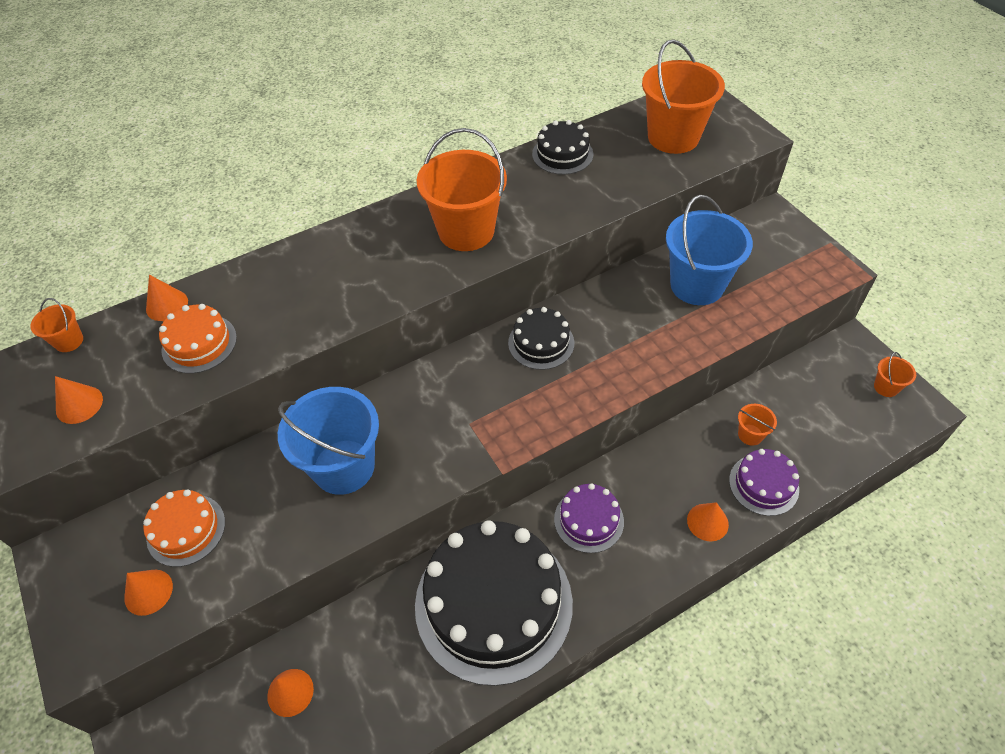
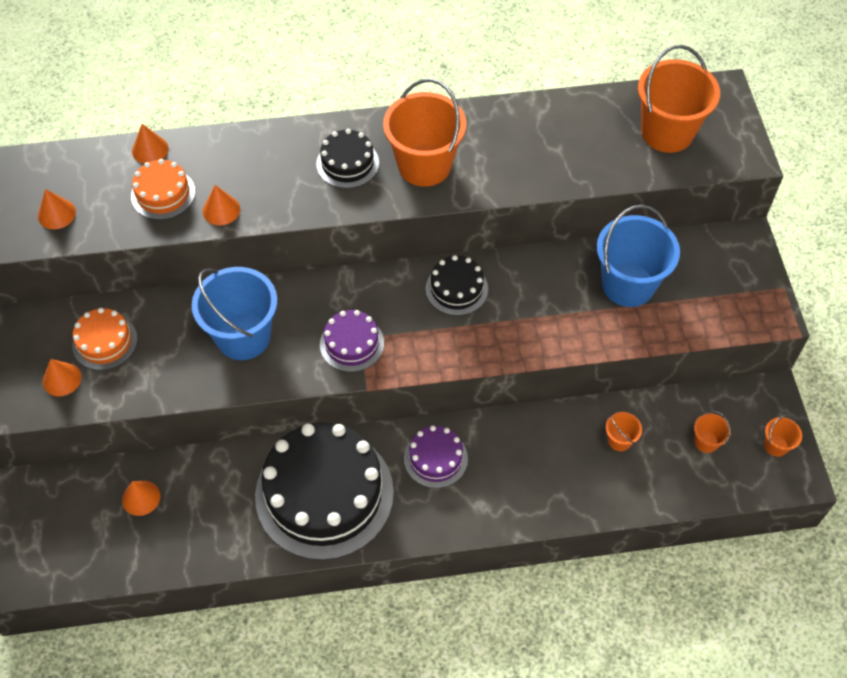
camera: 20 degrees right, 5 degrees up
orange bucket [30,298,83,352] -> orange bucket moved to [694,411,731,453]
black cake [532,120,593,175] -> black cake moved to [316,129,379,188]
orange cone [687,502,729,541] -> orange cone moved to [202,185,240,225]
purple cake [729,449,799,516] -> purple cake moved to [320,310,384,372]

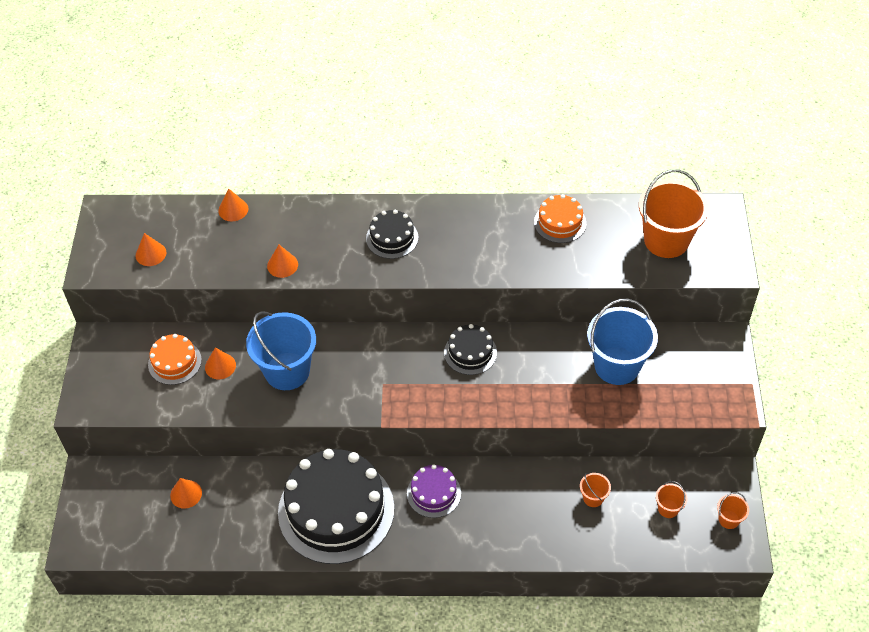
camera: 10 degrees right, 5 degrees down
orange cone [43,359,81,396] -> orange cone moved to [205,348,236,379]
orange cake [131,159,195,220] -> orange cake moved to [534,194,586,243]
purple cake [320,310,384,372] -> none
orange bucket [383,79,466,187] -> none

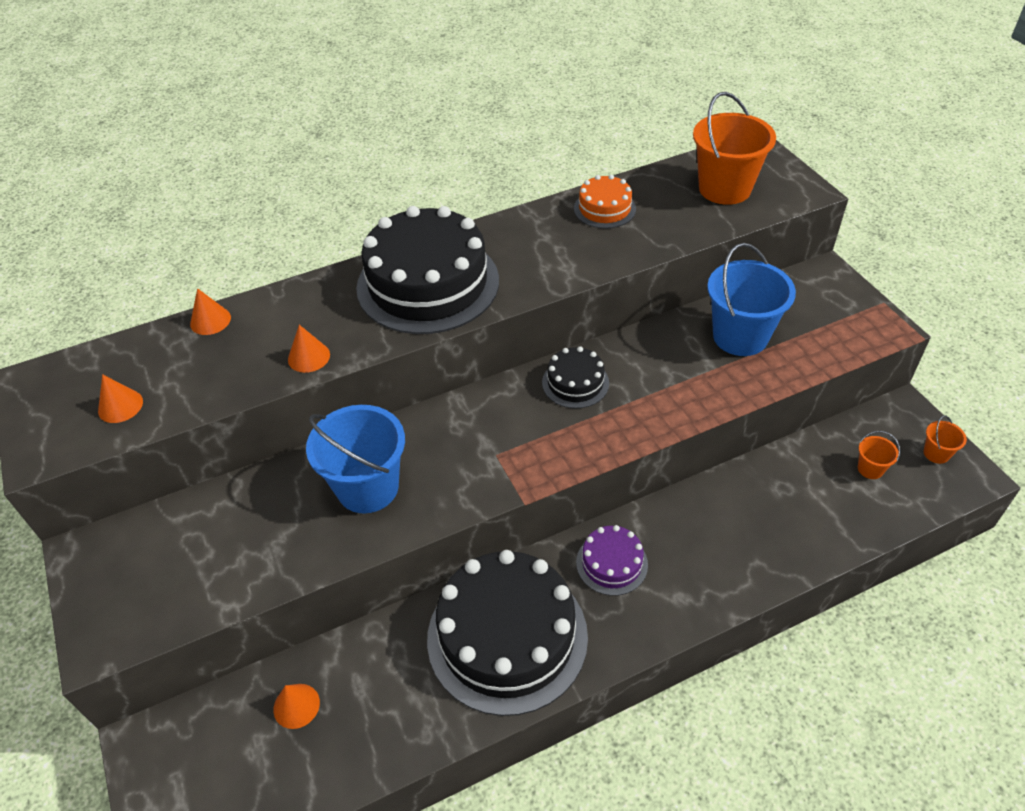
camera: 25 degrees left, 5 degrees down
orange cake [148,334,202,385] -> none
orange cone [205,348,236,379] -> none
black cake [366,210,418,259] -> black cake [356,206,499,334], size x2.12
orange bucket [580,473,611,507] -> none

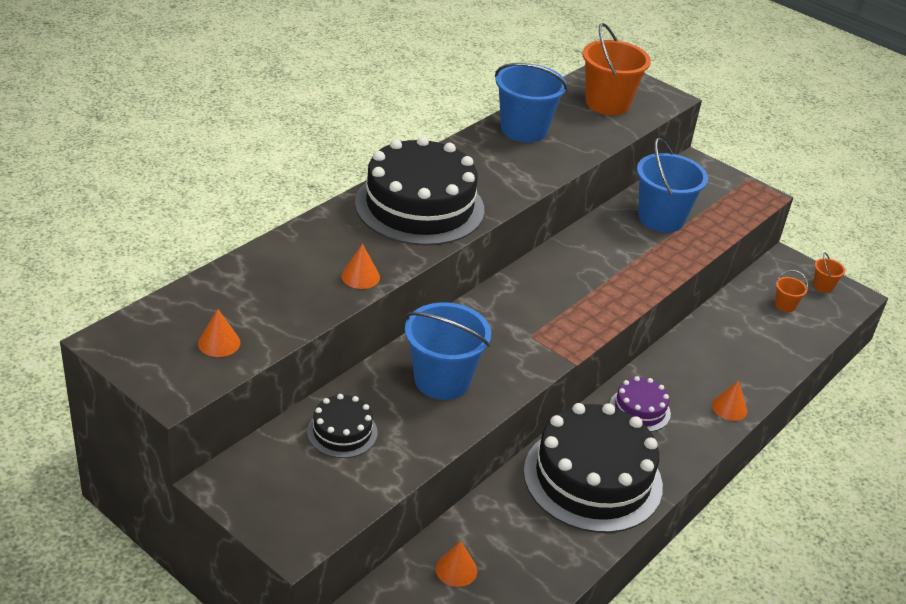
camera: 30 degrees left, 10 degrees down
orange cone [190,288,231,335] -> orange cone moved to [712,380,747,421]
black cake [542,346,609,408] -> black cake moved to [307,394,378,458]
orange cake [574,175,636,228] -> blue bucket [495,63,568,143]

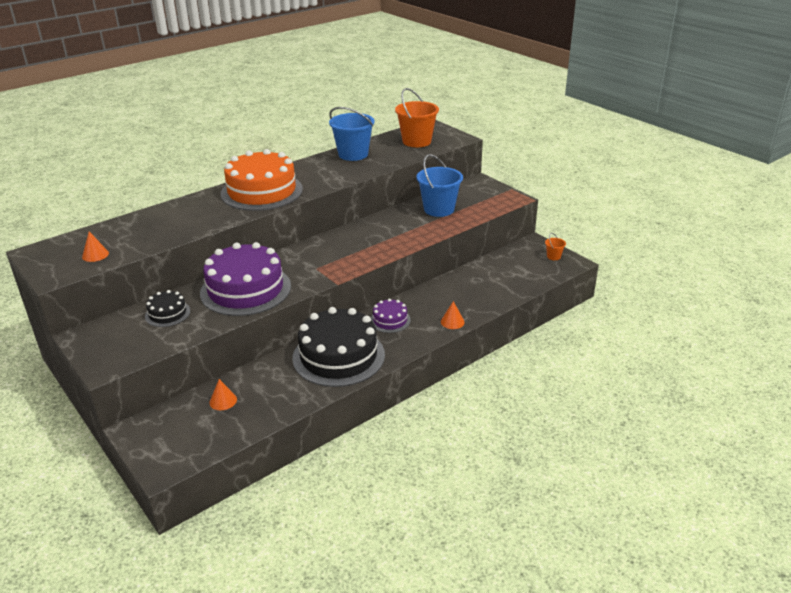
camera: 15 degrees right, 5 degrees down
orange cone [341,244,380,289] -> none
black cake [355,136,484,246] -> orange cake [221,149,303,211]
blue bucket [405,302,491,400] -> purple cake [200,242,291,316]
orange bucket [775,270,808,312] -> none

